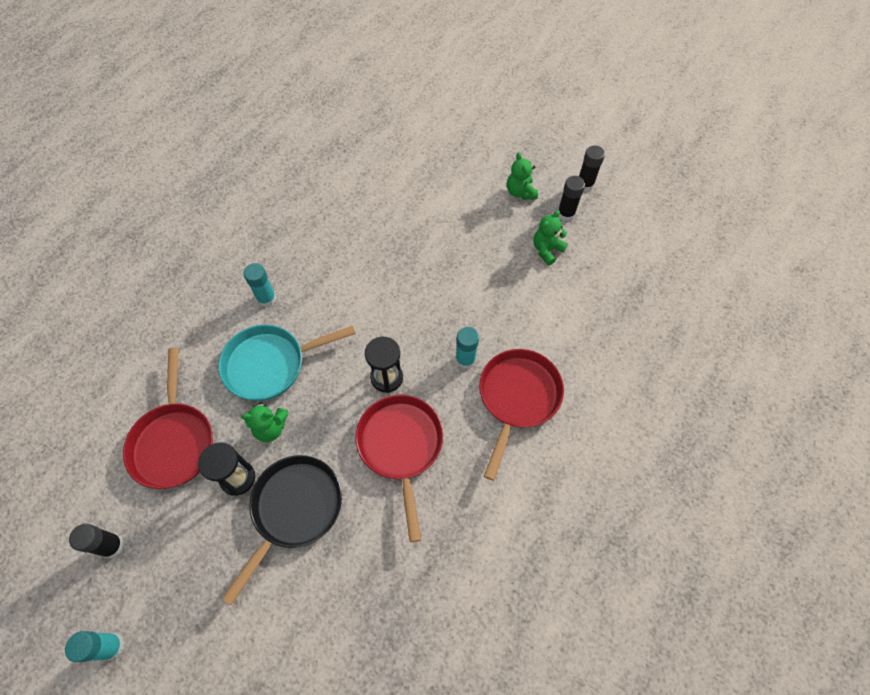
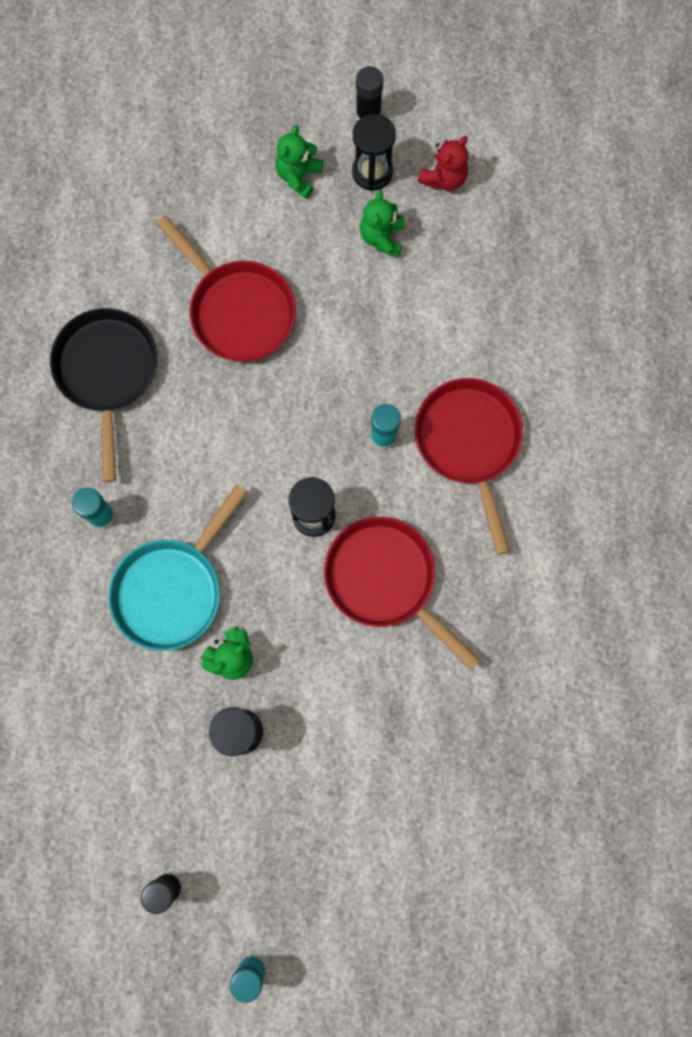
camera: 35 degrees left, 15 degrees up
red pan [123,348,213,489] -> red pan moved to [156,216,296,362]
black pan [222,455,342,605] -> black pan moved to [50,308,157,483]
green teddy bear [507,153,538,200] -> green teddy bear turned 75 degrees clockwise [276,125,323,199]
black glue stick [558,176,585,221] -> black hourglass [352,114,396,191]
none -> red teddy bear [418,136,468,191]

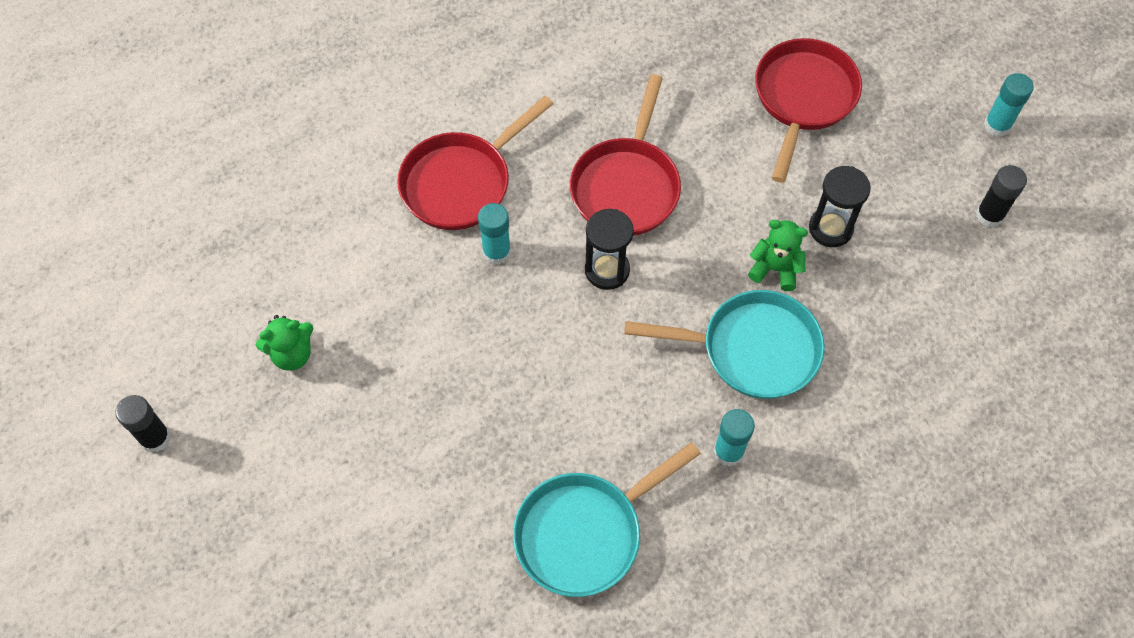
camera: 120 degrees left, 15 degrees down
black pan [50,308,157,483] -> turquoise pan [513,442,701,597]
red pan [156,216,296,362] -> red pan moved to [755,38,862,183]
green teddy bear [276,125,323,199] -> none
black hourglass [352,114,396,191] -> none
red teddy bear [418,136,468,191] -> none

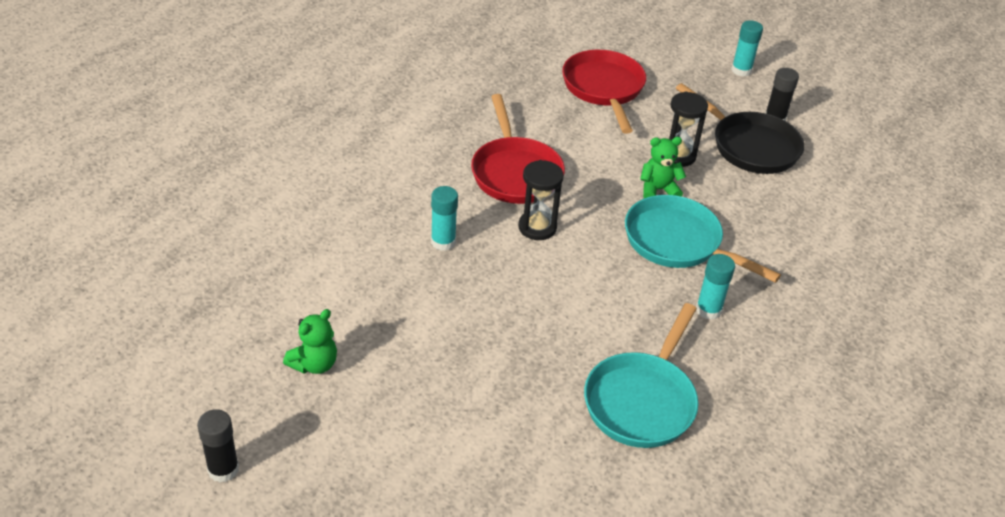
camera: 30 degrees left, 20 degrees down
red pan [397,96,553,230] -> none
turquoise pan [624,290,825,399] -> turquoise pan turned 120 degrees counterclockwise [625,195,781,283]
none -> black pan [676,83,804,174]

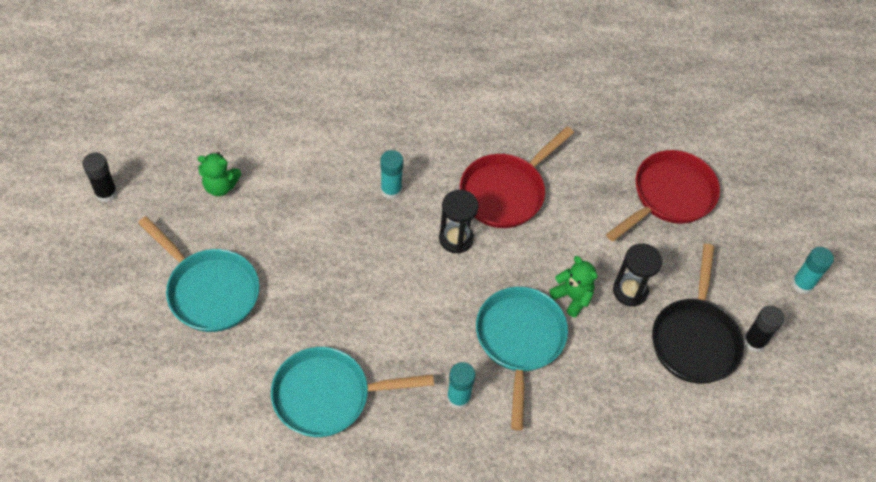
camera: 55 degrees right, 15 degrees up
none -> turquoise pan [138,216,259,332]

